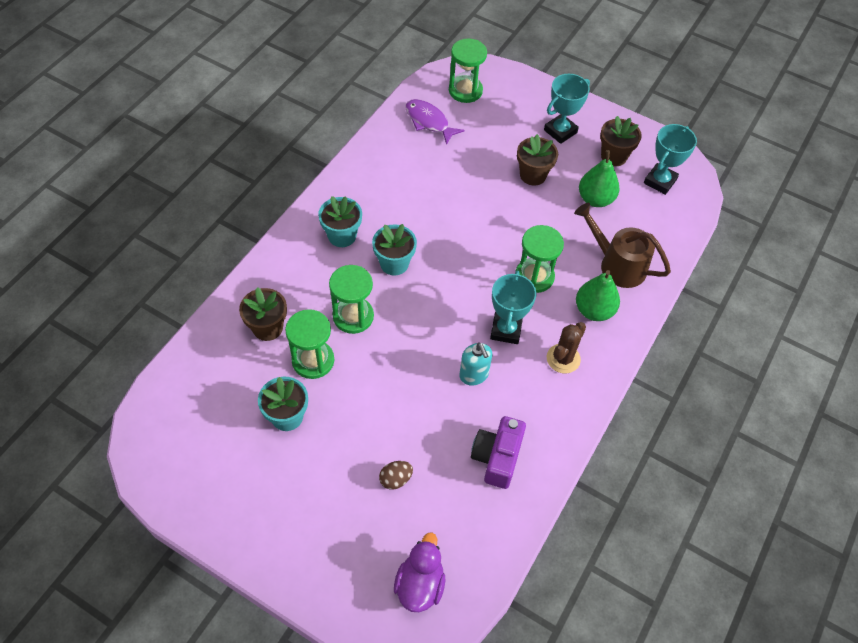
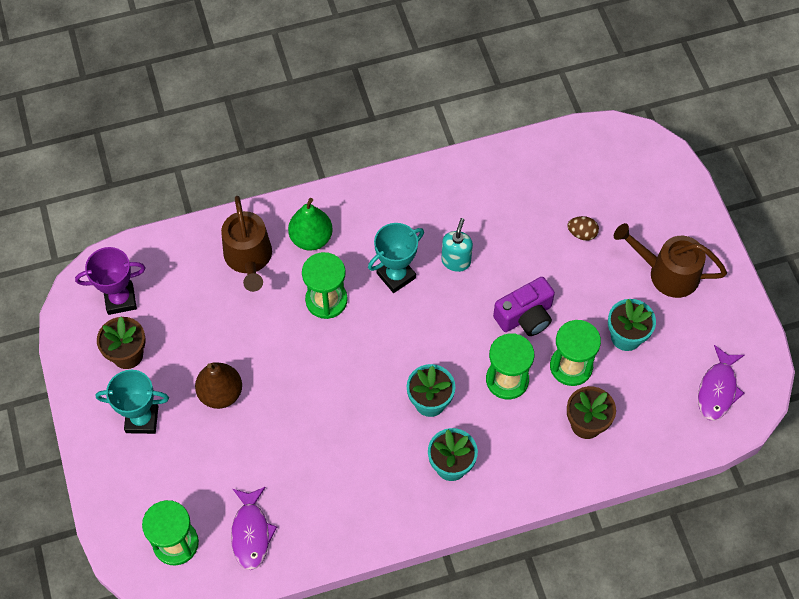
camera: 135 degrees left, 5 degrees up
purple duck [394,532,445,612] -> none
purple camera [471,416,526,489] -> purple camera moved to [493,277,555,336]
brown flower pot [517,134,558,185] -> brown pear [195,362,242,409]
brown cactus [547,322,586,373] -> none
green pear [579,150,620,207] -> none
turquoise trophy [644,124,697,195] -> purple trophy [75,247,145,315]
none -> brown watering can [614,223,727,298]
none -> purple fish [698,345,745,421]

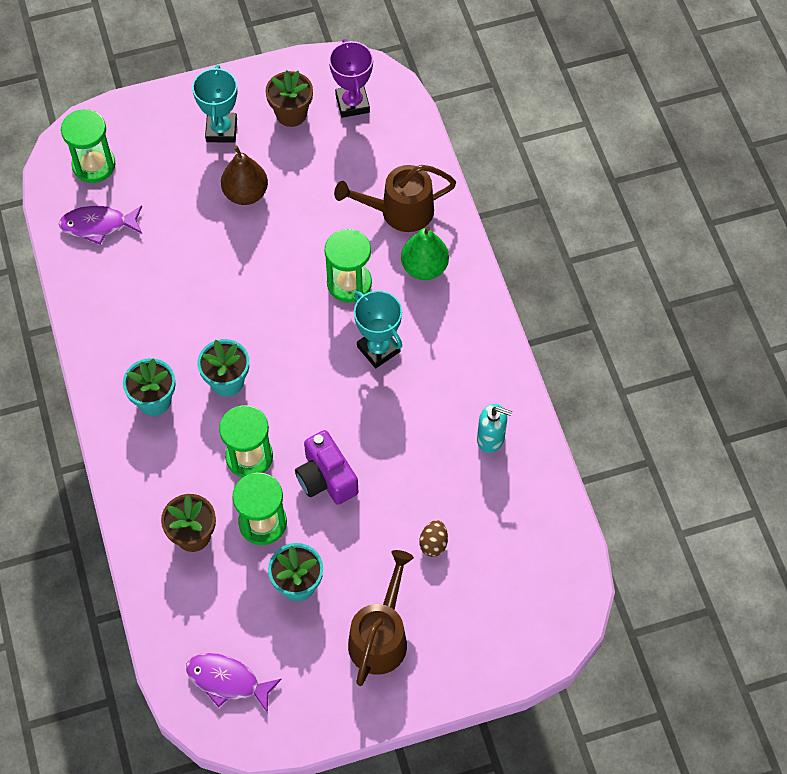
camera: 90 degrees right, 0 degrees up
turquoise soap dispenser [441,218,473,272] -> turquoise soap dispenser moved to [477,404,512,453]

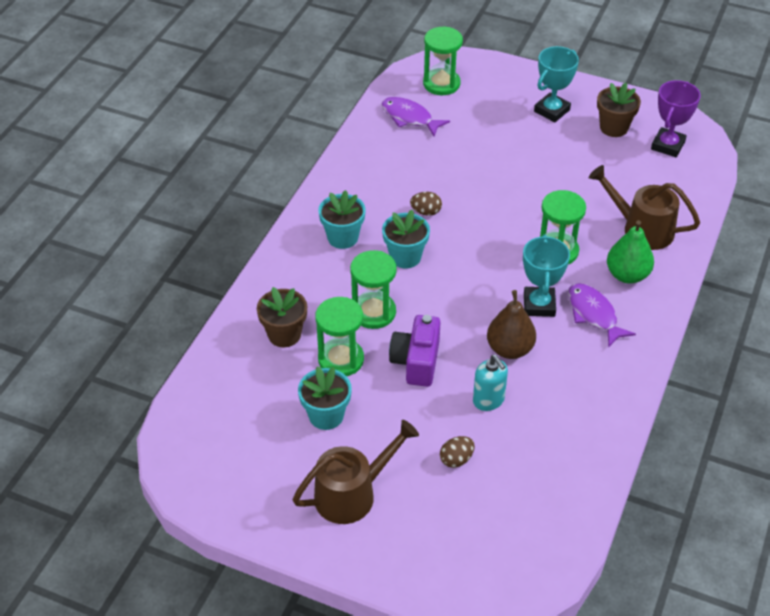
camera: 40 degrees right, 15 degrees down
purple fish [186,653,282,714] -> purple fish moved to [568,283,636,347]
brown pear [221,145,268,205] -> brown pear moved to [487,290,536,359]
turquoise soap dispenser [477,404,512,453] -> turquoise soap dispenser moved to [473,355,508,411]
none -> brown egg [410,192,442,216]

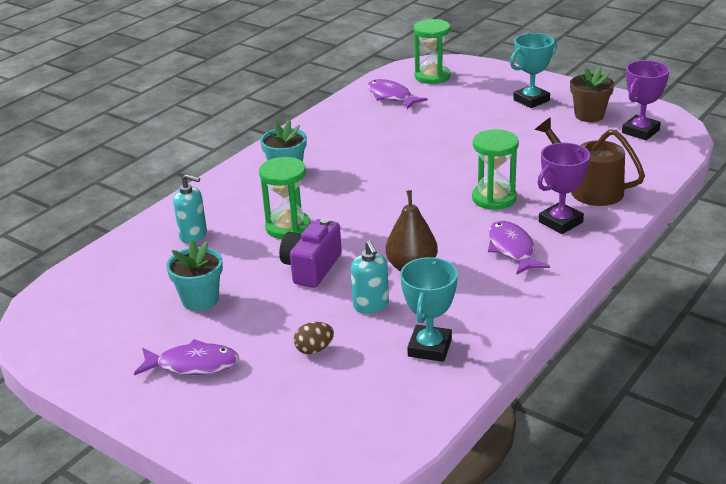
camera: 15 degrees right, 15 degrees down
brown flower pot [257,287,307,347] -> turquoise soap dispenser [173,174,207,243]
brown watering can [293,420,419,524] -> purple fish [134,339,239,375]
green hourglass [315,297,364,376] -> none
turquoise flower pot [382,210,430,268] -> none
brown egg [410,192,442,216] -> none
turquoise trophy [523,235,570,317] -> turquoise trophy moved to [400,257,458,362]
green pear [607,220,654,284] -> purple trophy [537,143,590,234]

